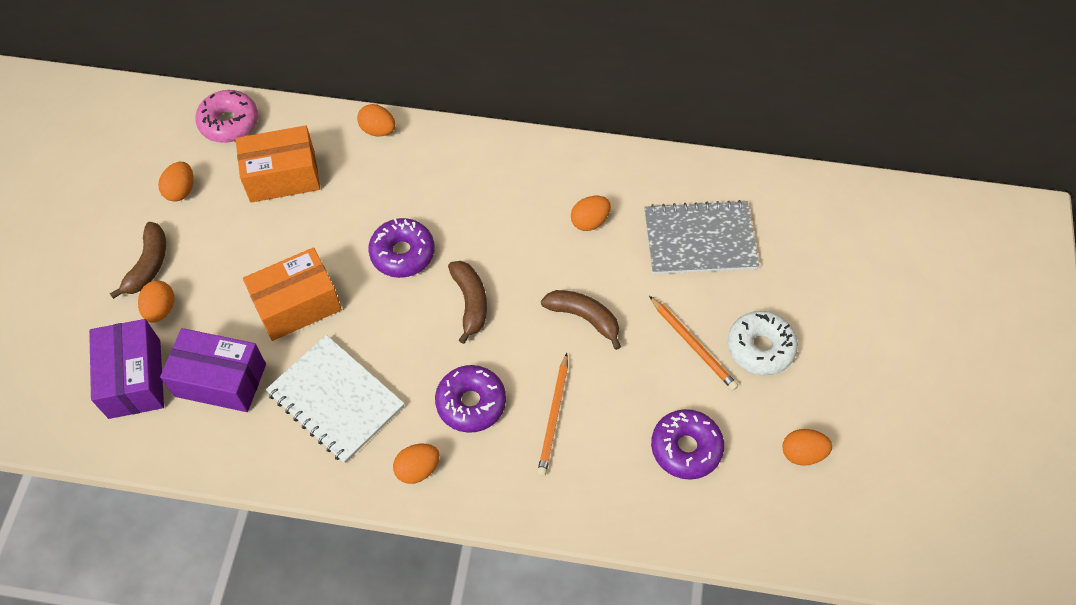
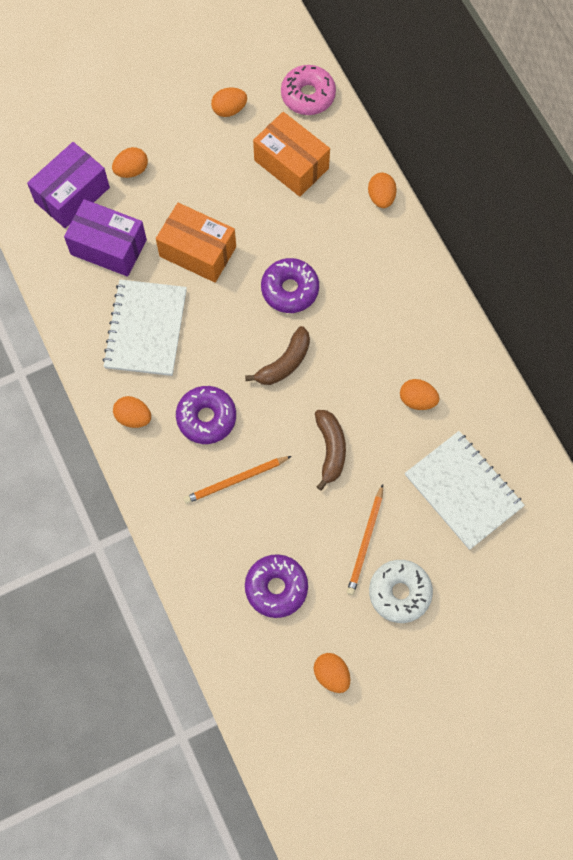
camera: 55 degrees right, 10 degrees up
brown banana [110,222,166,299] -> none
purple box [160,328,266,412] -> purple box turned 45 degrees counterclockwise [64,199,147,277]
grey notebook [644,200,759,274] -> white notebook [405,431,525,550]

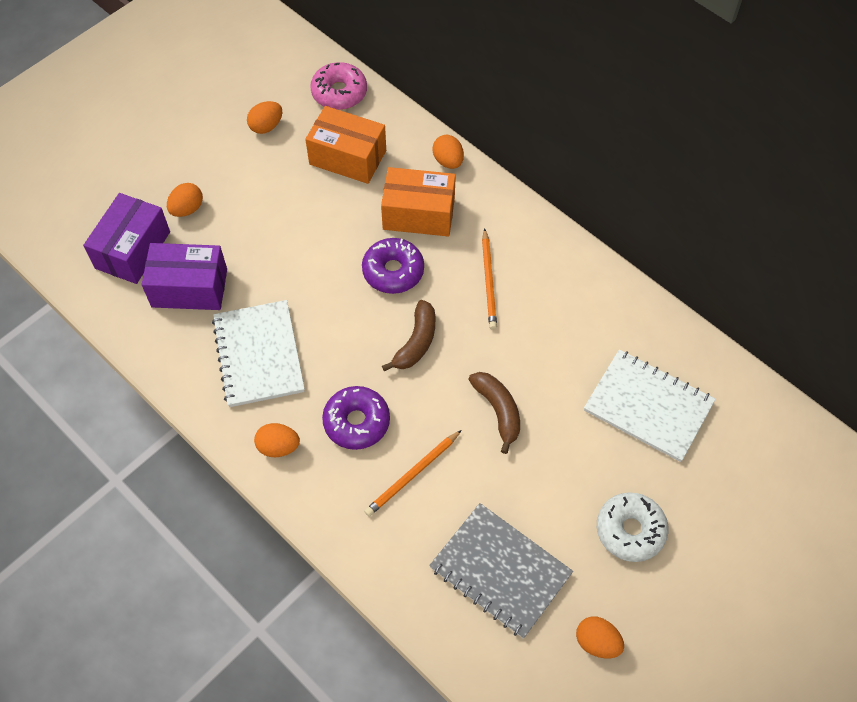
camera: 20 degrees left, 10 degrees down
orange box [156,203,236,283] -> orange box moved to [381,167,456,237]
purple donut [245,554,308,618] -> grey notebook [429,503,573,639]
orange pencil [347,484,383,595] -> orange pencil moved to [482,228,497,330]
orange egg [400,379,439,410] -> none

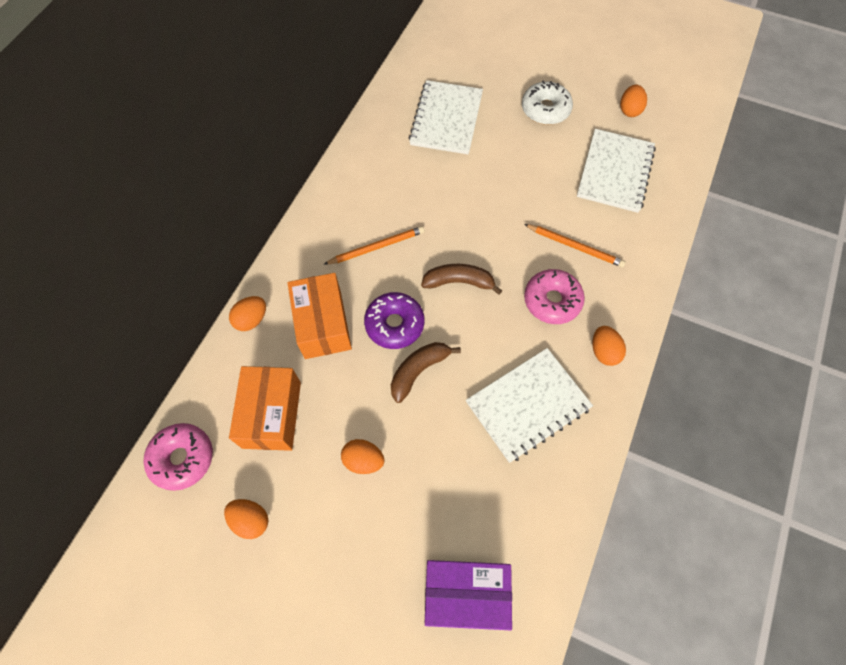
camera: 110 degrees left, 5 degrees up
purple box [142,243,227,310] -> none
orange egg [167,183,203,217] -> orange egg moved to [341,439,385,474]
purple donut [322,386,390,450] -> pink donut [524,269,585,324]
grey notebook [429,503,573,639] -> white notebook [577,129,656,213]
brown banana [468,372,520,454] -> brown banana moved to [391,342,461,403]

